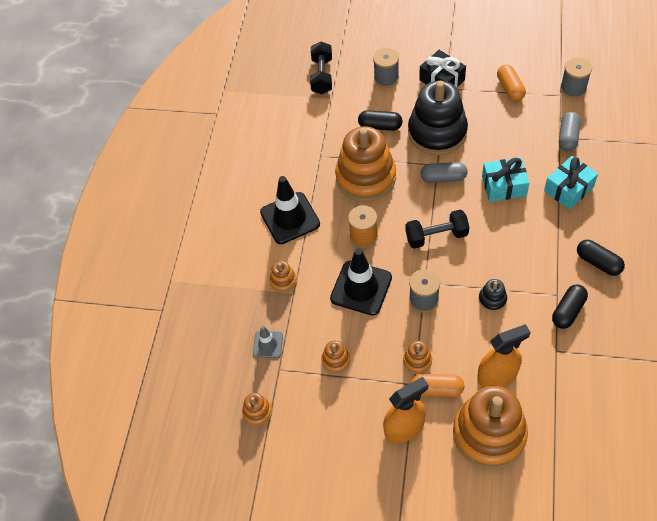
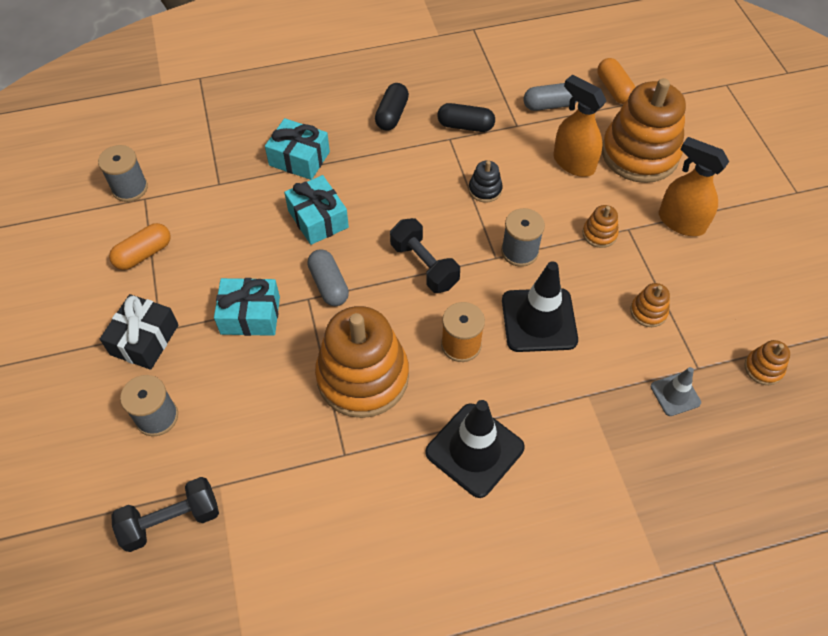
camera: 120 degrees left, 0 degrees up
orange stacking toy [269,261,297,293] -> none
black capsule [358,110,402,131] -> none
black stacking toy [408,81,468,155] -> turquoise gift [214,278,280,336]
orange capsule [410,374,465,397] -> orange capsule moved to [597,58,636,104]
grey capsule [559,112,581,151] -> grey capsule moved to [523,83,577,111]

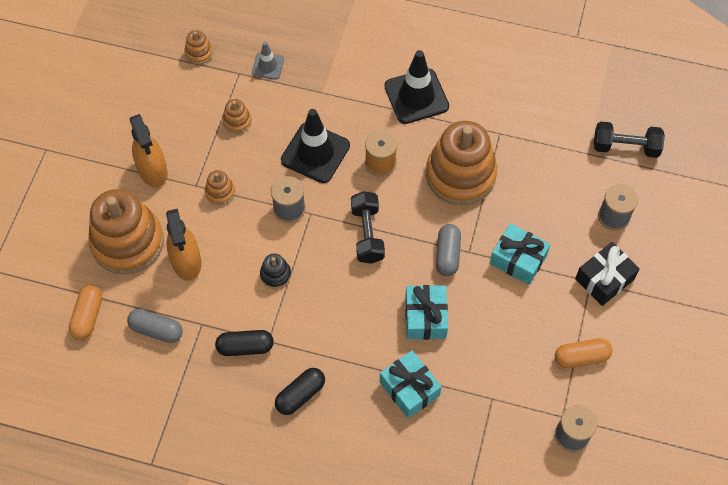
camera: 150 degrees left, 5 degrees up
black capsule [437,103,495,132] -> black capsule turned 45 degrees counterclockwise [215,330,274,356]

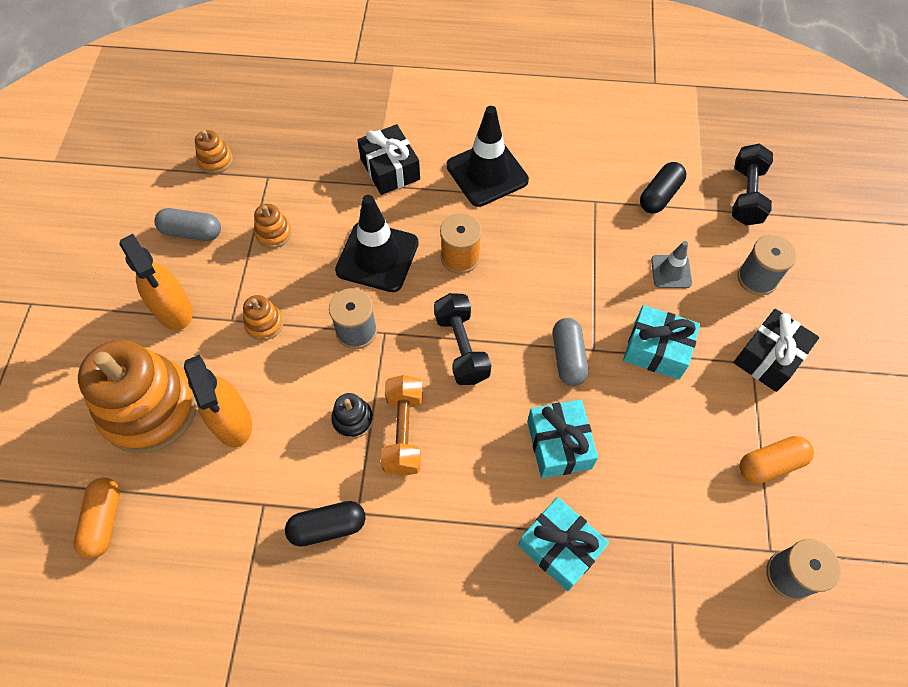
camera: 10 degrees left, 0 degrees up
grey capsule [127,309,183,343] -> grey capsule moved to [155,208,221,241]
grey traffic cone [252,42,284,80] -> grey traffic cone moved to [651,241,692,288]
black capsule [275,368,325,415] -> black capsule moved to [640,162,686,214]
orange stacking toy [426,121,497,206] -> none
black dumbbell [594,121,665,158] -> black dumbbell turned 75 degrees counterclockwise [732,143,773,225]
none -> black gift [357,124,420,195]
none -> orange dumbbell [381,375,423,476]

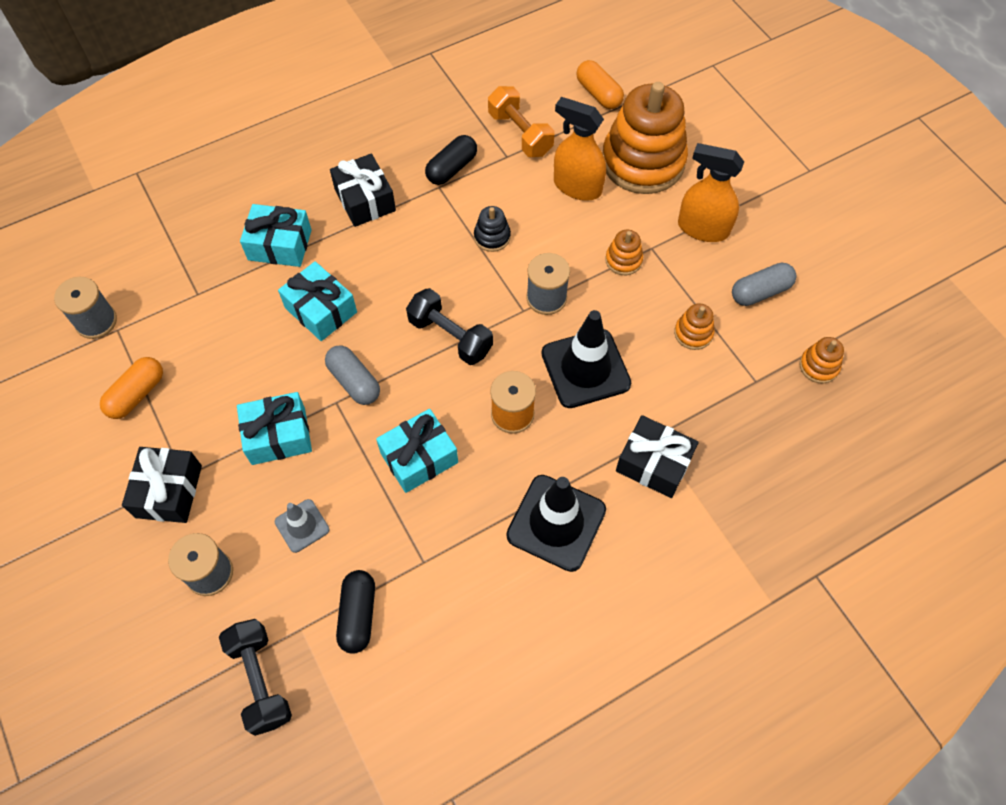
camera: 145 degrees right, 0 degrees up
orange dumbbell [381,375,423,476] -> orange dumbbell moved to [488,86,554,157]
none -> black gift [330,154,396,227]
none -> turquoise gift [376,409,458,493]

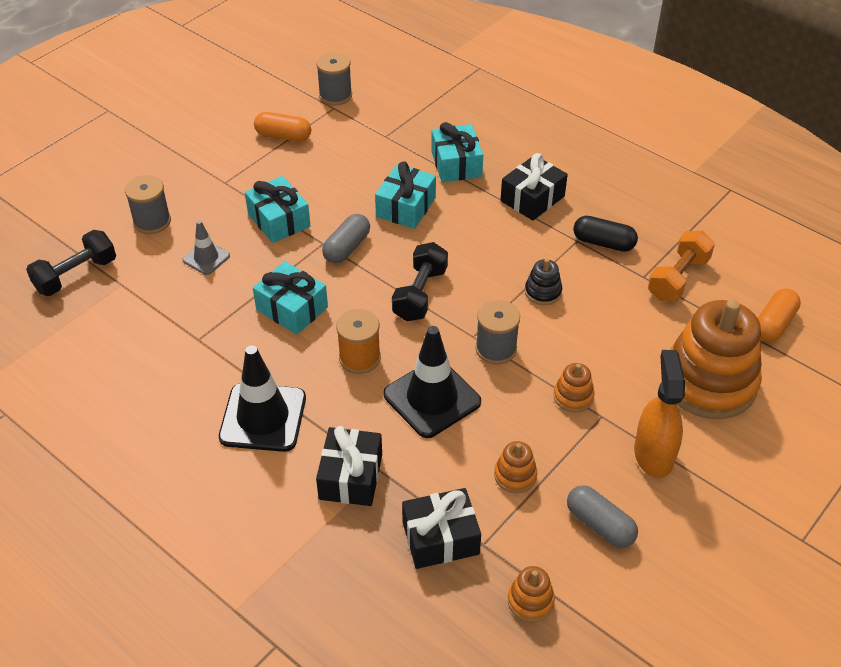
camera: 70 degrees right, 15 degrees down
black gift [122,447,202,523] -> black gift moved to [402,488,481,569]
black capsule [336,570,375,653] -> none
orange spray bottle [554,97,606,201] -> none

